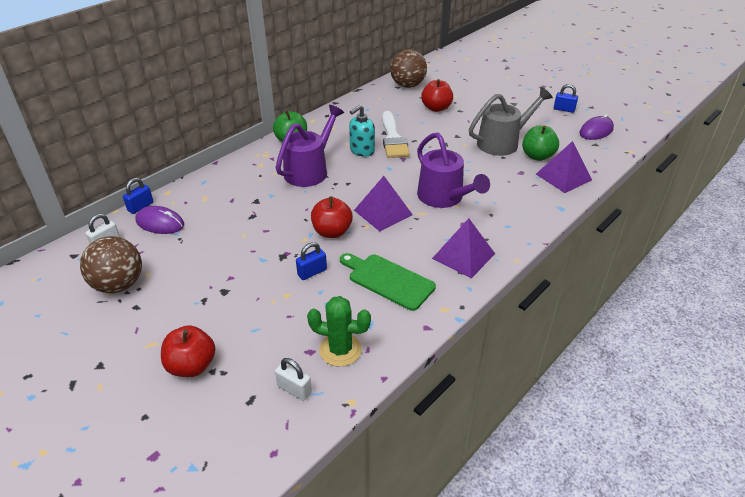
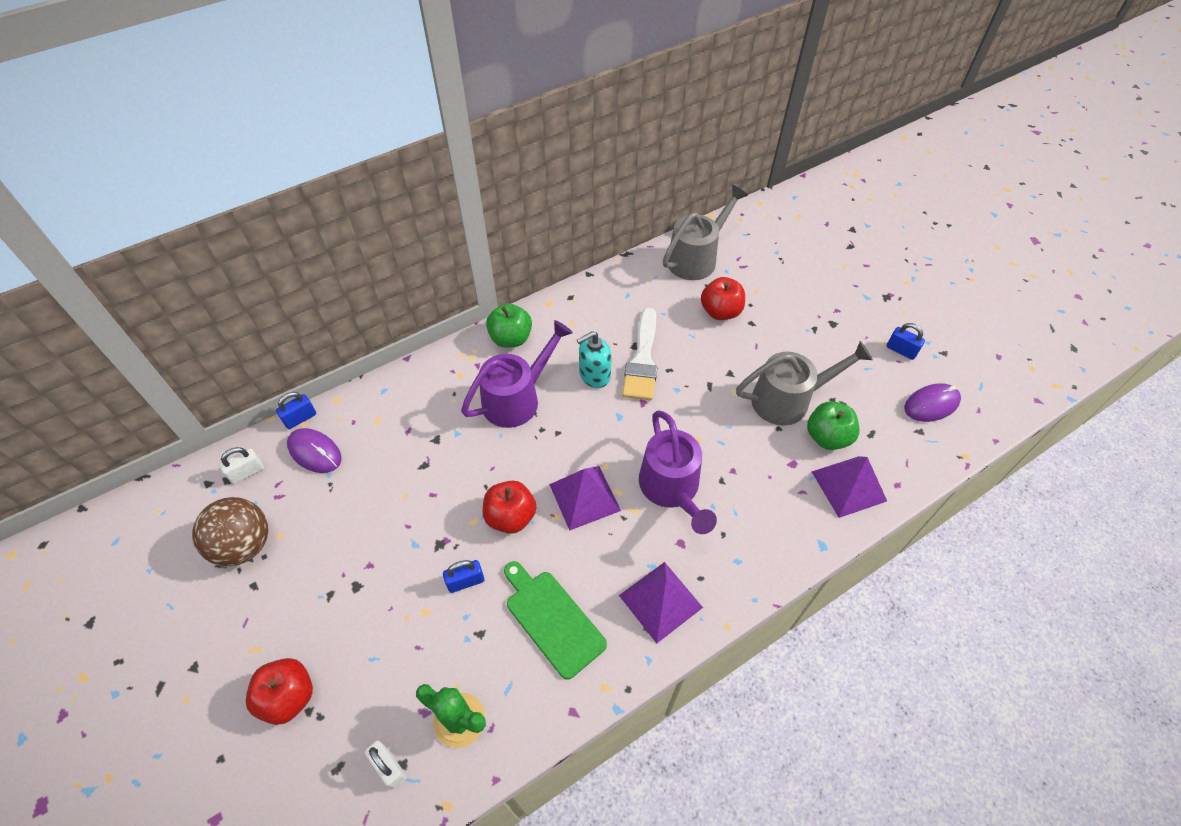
camera: 15 degrees right, 15 degrees up
brown ball [390,49,427,88] -> grey watering can [663,185,748,280]

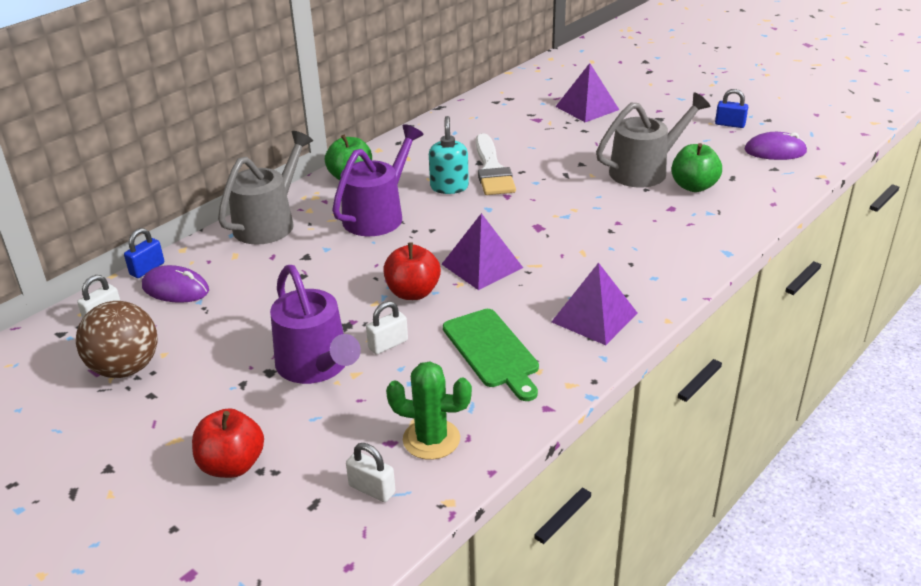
camera: 15 degrees left, 20 degrees down
blue padlock [443,560,484,593] -> white padlock [366,301,408,355]
green cutting board [504,561,607,680] -> green cutting board turned 150 degrees counterclockwise [443,309,539,401]
turquoise soap dispenser [577,331,612,388] -> turquoise soap dispenser turned 135 degrees clockwise [429,116,469,194]
purple watering can [639,410,717,534] -> purple watering can moved to [270,265,361,384]
grey watering can [663,185,748,280] -> grey watering can moved to [218,131,313,245]
red apple [701,277,745,320] -> none
purple pyramid [812,456,887,518] -> purple pyramid moved to [555,63,619,122]
purple mouse [904,384,961,422] -> purple mouse turned 45 degrees clockwise [744,132,807,160]

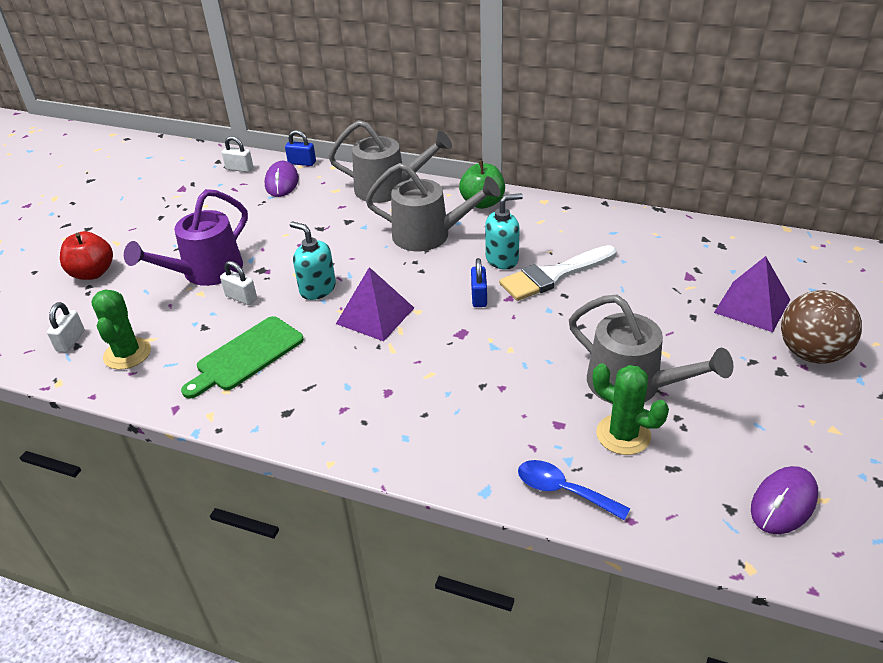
camera: 70 degrees right, 5 degrees up
brown ball [76,301,158,378] -> brown ball moved to [781,290,862,364]
purple watering can [332,124,423,236] -> grey watering can [365,163,501,251]
red apple [383,242,441,300] -> turquoise soap dispenser [290,221,336,300]
purple pyramid [552,262,638,345] -> none
green apple [671,143,722,192] -> green cactus [593,363,669,455]
blue padlock [715,89,748,128] -> blue padlock moved to [471,258,487,307]
purple mouse [744,132,807,160] -> purple mouse turned 60 degrees clockwise [751,466,818,534]
none -> blue spoon [518,460,630,521]

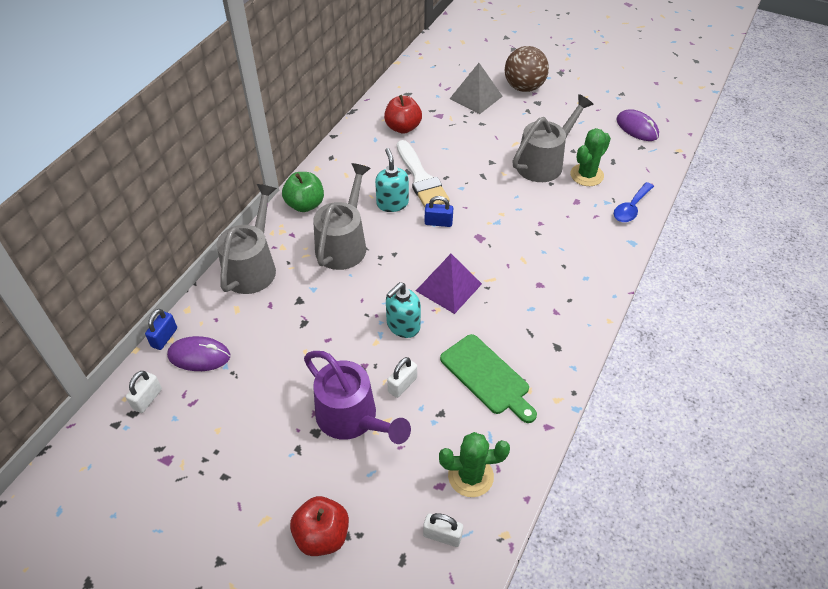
camera: 85 degrees left, 10 degrees up
purple pyramid [714,256,790,332] -> grey pyramid [450,63,503,114]
none -> red apple [384,95,422,134]

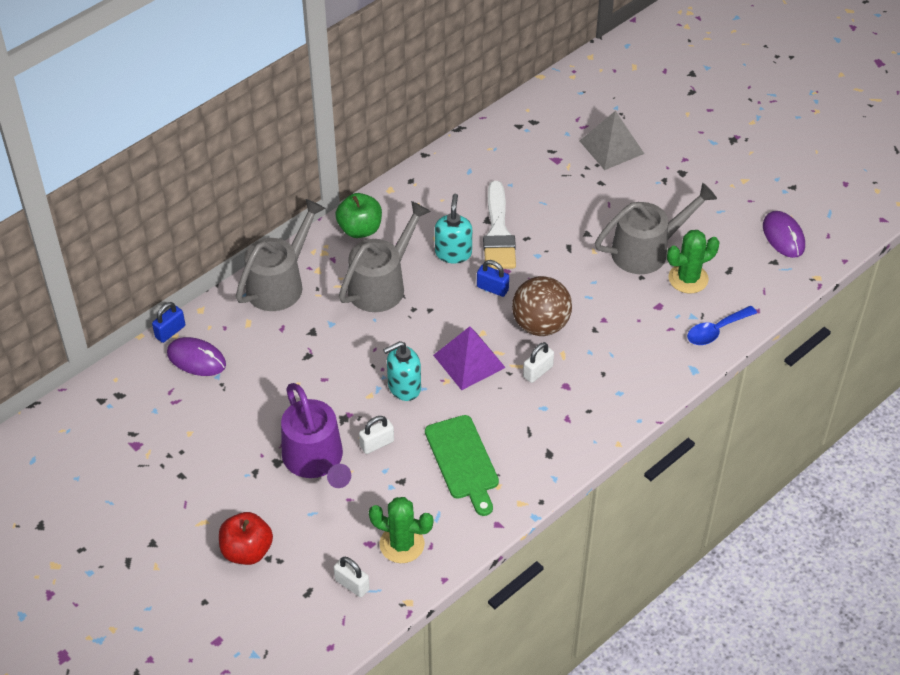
camera: 20 degrees right, 0 degrees up
white padlock [126,371,162,413] -> white padlock moved to [523,342,554,383]
red apple [384,95,422,134] -> none
brown ball [504,46,549,92] -> brown ball moved to [512,276,572,336]

